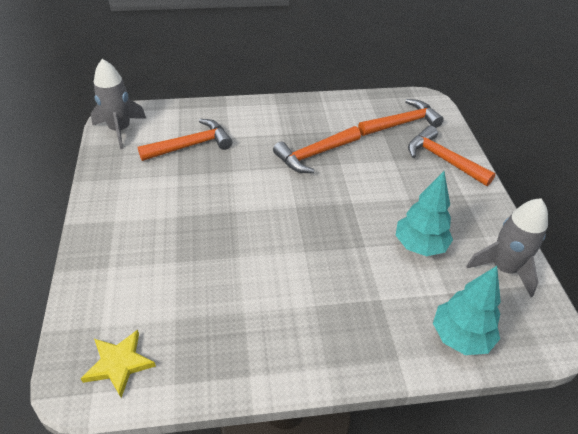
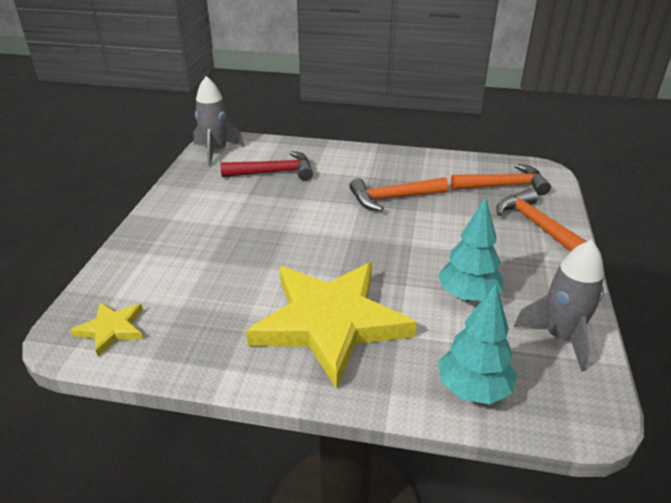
camera: 20 degrees right, 10 degrees down
orange hammer [138,119,232,161] -> red hammer [220,151,313,181]
none -> yellow star [246,263,416,389]

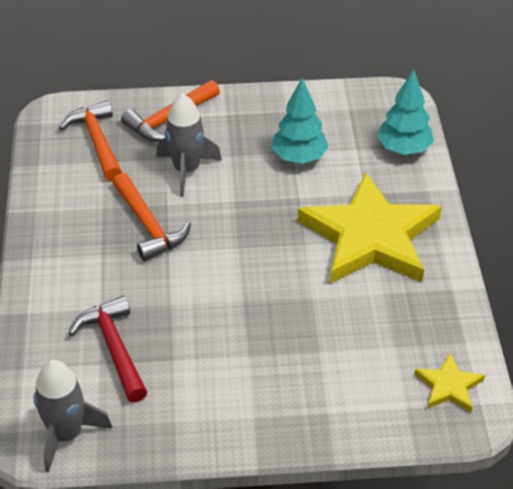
camera: 105 degrees left, 10 degrees up
grey rocket [514,240,604,371] -> grey rocket moved to [156,94,222,197]

